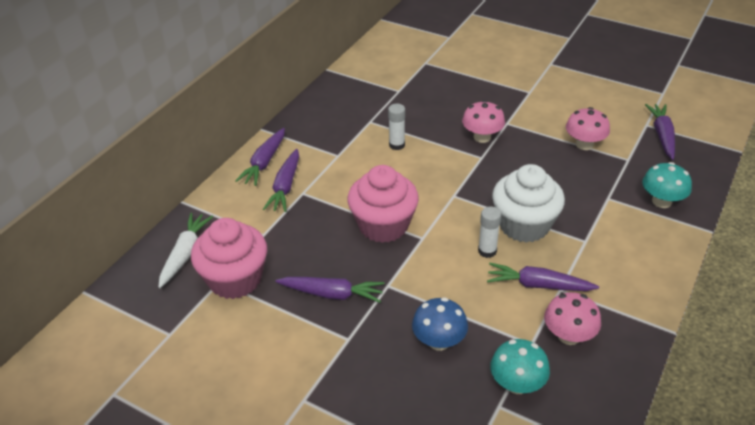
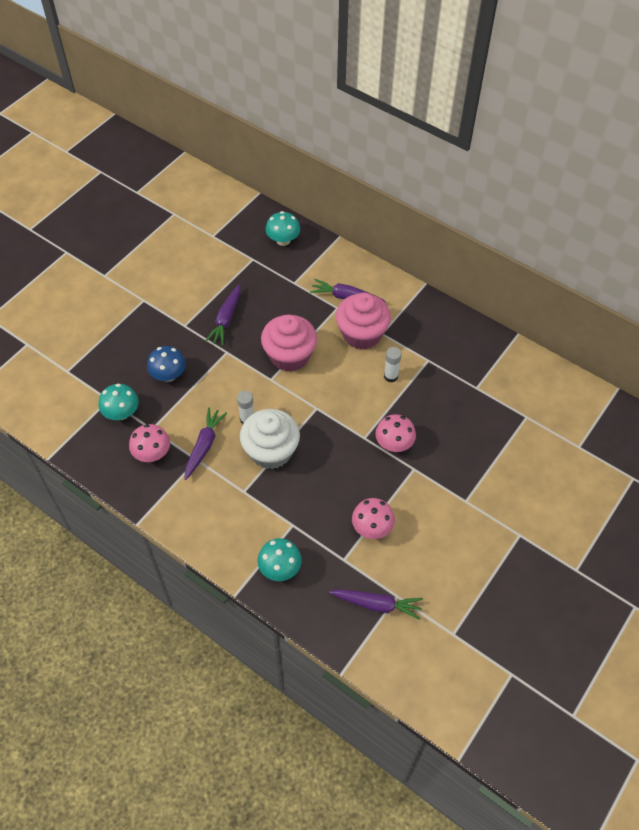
camera: 95 degrees right, 15 degrees up
white carrot [158,213,213,288] -> turquoise mushroom [266,211,300,246]
pink cupcake [191,218,267,299] -> pink cupcake moved to [336,293,391,349]
purple carrot [235,128,285,186] -> none

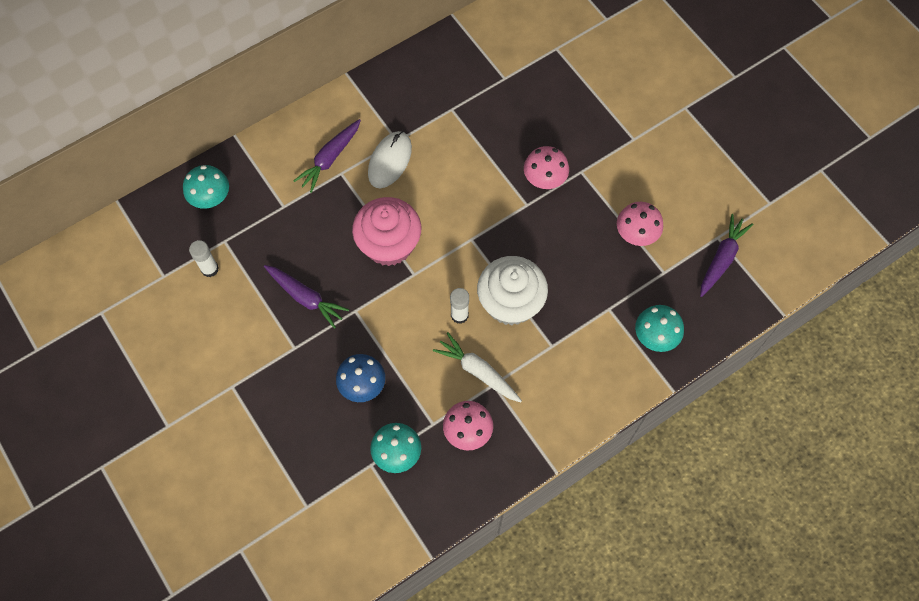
camera: 70 degrees left, 10 degrees up
purple carrot [184,407,227,480] -> white carrot [433,332,522,402]
pink cupcake [336,293,391,349] -> white mouse [368,131,412,188]
white glue stick [384,347,402,382] -> white glue stick moved to [189,240,219,277]

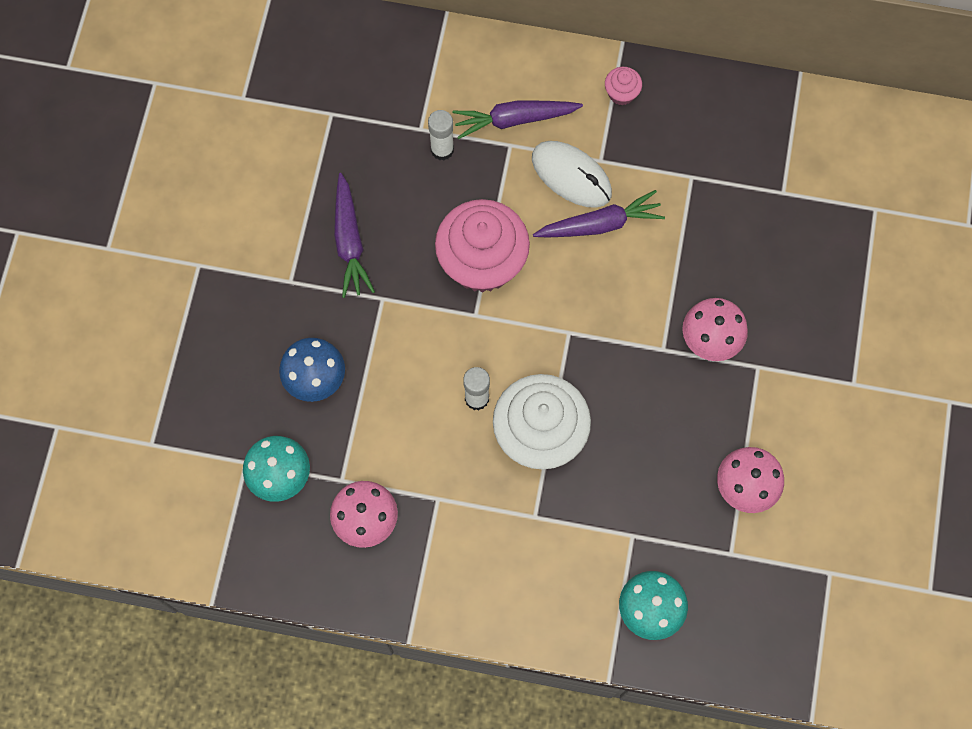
camera: 45 degrees right, 5 degrees up
turquoise mushroom [183,165,229,209] -> none
white glue stick [189,240,219,277] -> white glue stick moved to [428,110,454,160]
white mouse [368,131,412,188] -> white mouse turned 60 degrees clockwise [532,141,612,208]
white carrot [433,332,522,402] -> none
purple carrot [700,214,753,297] -> purple carrot moved to [533,190,665,237]
none -> pink cupcake [605,67,642,105]

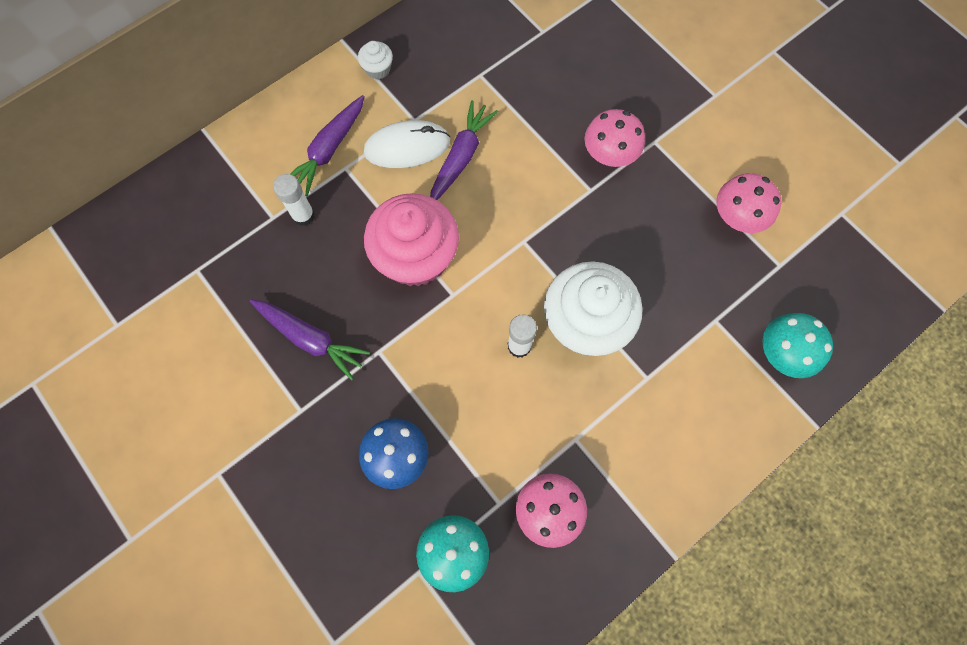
camera: 50 degrees left, 0 degrees up
pink cupcake [605,67,642,105] -> white cupcake [358,41,393,79]

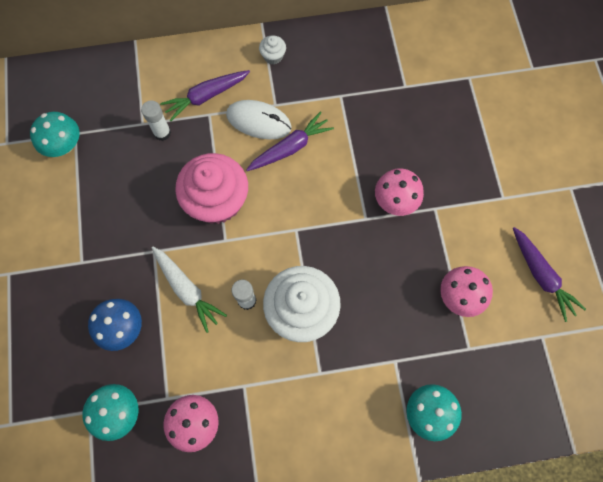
camera: 30 degrees right, 0 degrees up
purple carrot [250,299,370,380] -> purple carrot moved to [513,227,586,322]
none -> turquoise mushroom [30,112,79,157]
none -> white carrot [152,247,227,333]

